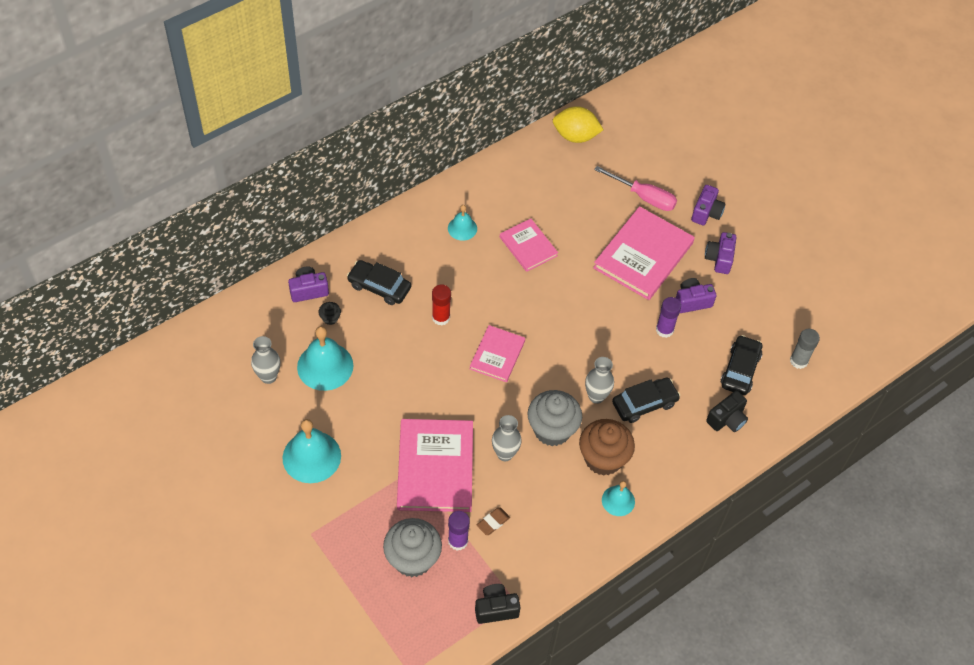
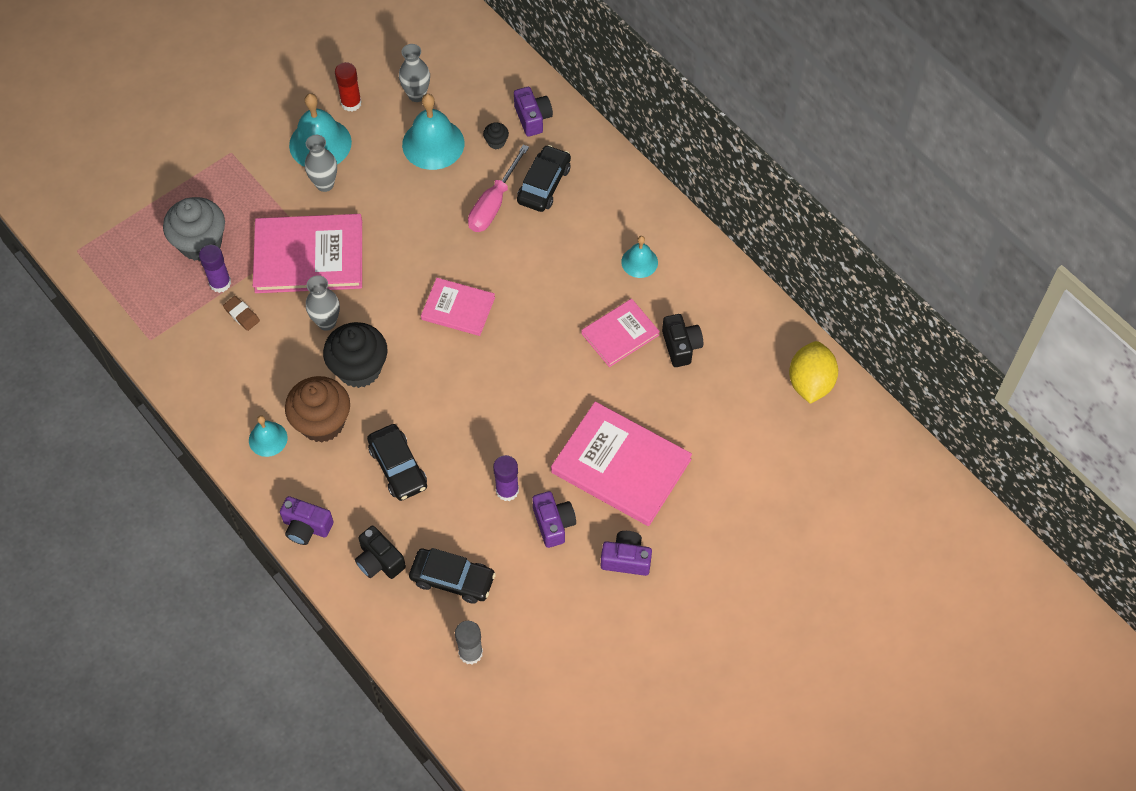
camera: 90 degrees right, 5 degrees up
red glue stick [432,284,451,326] -> red glue stick moved to [335,62,362,112]
black camera [475,584,521,624] -> black camera moved to [662,314,703,367]
grey cupcake [528,390,582,446] -> black cupcake [323,322,388,388]
grey vase [585,357,614,404] -> grey vase moved to [305,135,337,192]
pink screwdriver [594,166,677,211] -> pink screwdriver moved to [468,144,529,232]
purple camera [691,185,726,225] -> purple camera moved to [280,496,334,545]

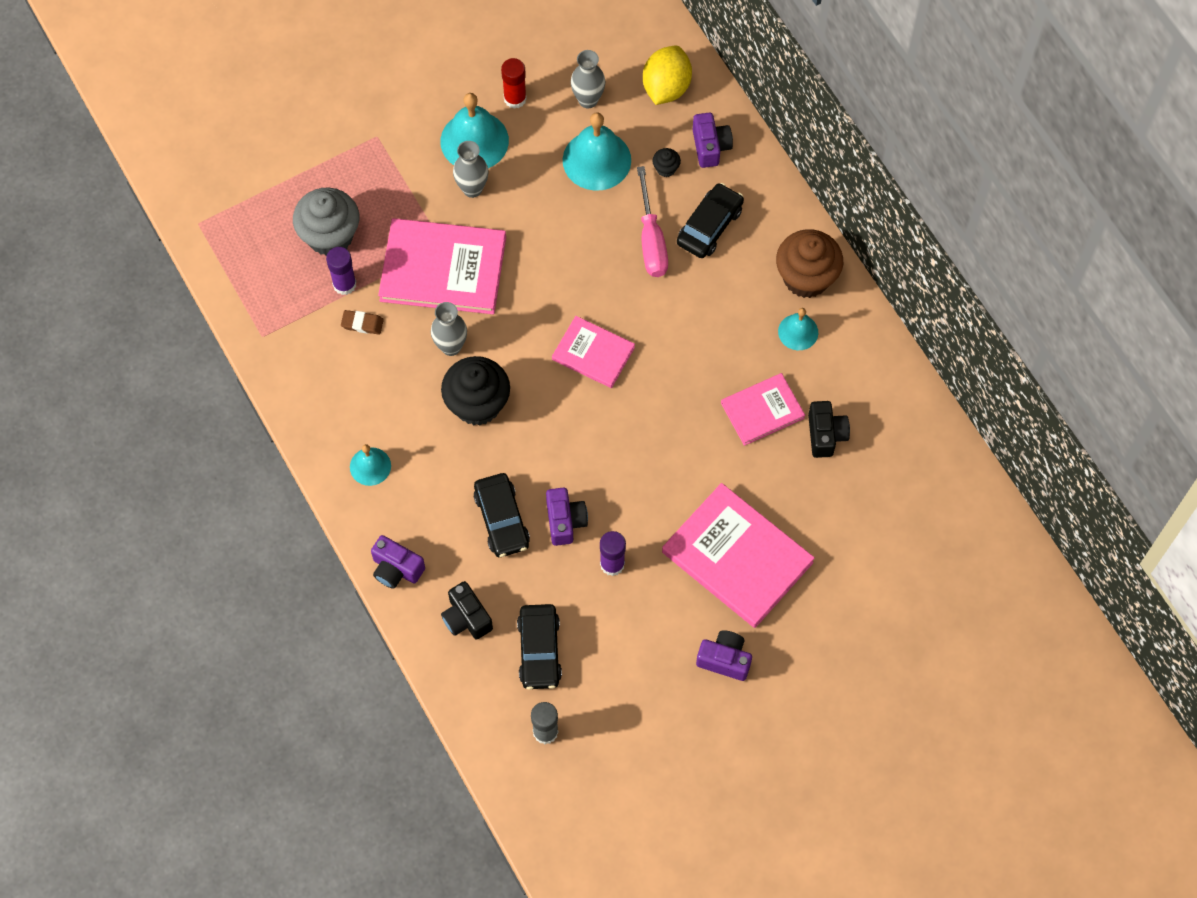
camera: 10 degrees right, 5 degrees up
brown eraser [223,296,260,331] -> brown eraser turned 45 degrees counterclockwise [341,310,384,335]
brown cupcake [285,376,350,443] -> brown cupcake moved to [776,229,843,298]
black car [409,548,496,604] -> black car turned 60 degrees clockwise [517,604,562,690]
pink screwdriver [468,144,529,232] -> pink screwdriver turned 45 degrees counterclockwise [637,166,668,277]
purple camera [532,491,576,548] -> purple camera moved to [546,488,588,546]
yellow lemon [789,341,838,404] -> yellow lemon moved to [643,46,692,105]

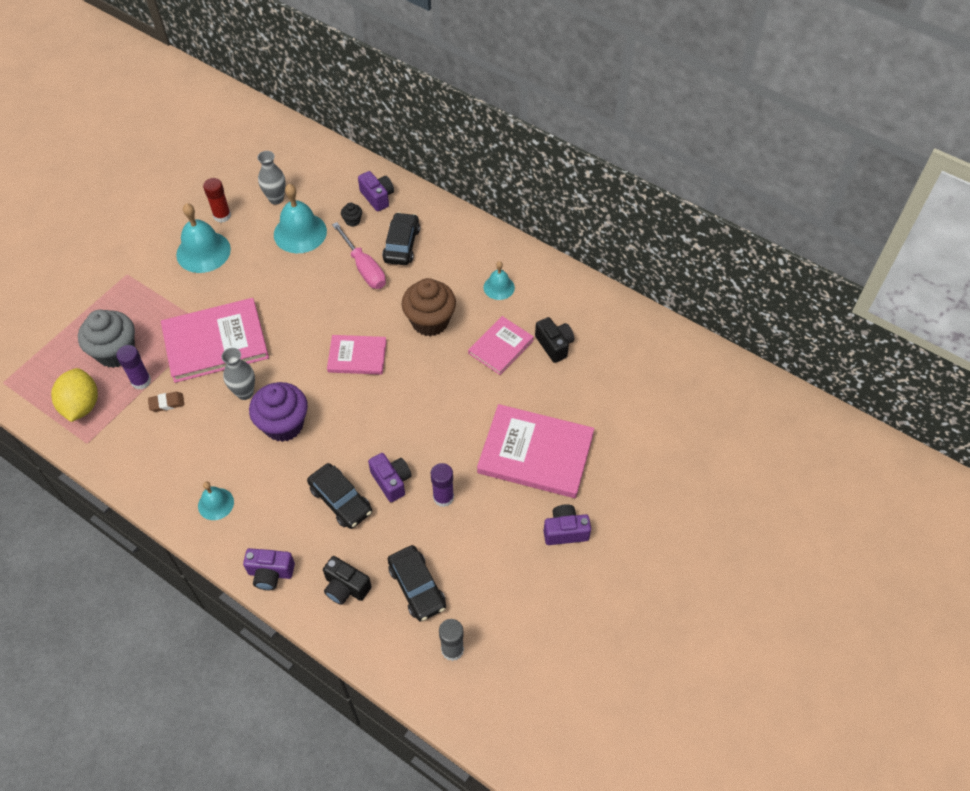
camera: 25 degrees left, 10 degrees down
black cupcake [441,356,510,426] -> purple cupcake [249,382,308,442]
grey vase [453,141,488,198] -> none
yellow lemon [643,46,692,105] -> yellow lemon moved to [51,368,98,422]
brown cupcake [776,229,843,298] -> brown cupcake moved to [402,278,456,336]

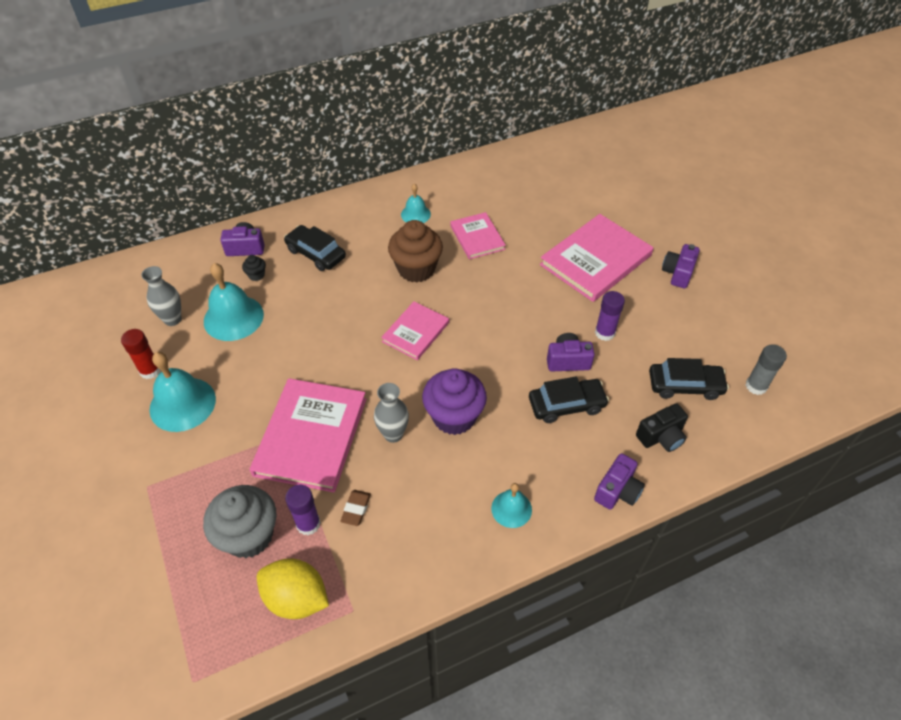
camera: 60 degrees left, 5 degrees down
pink screwdriver [332,222,386,289] -> none
black camera [535,317,574,363] -> none

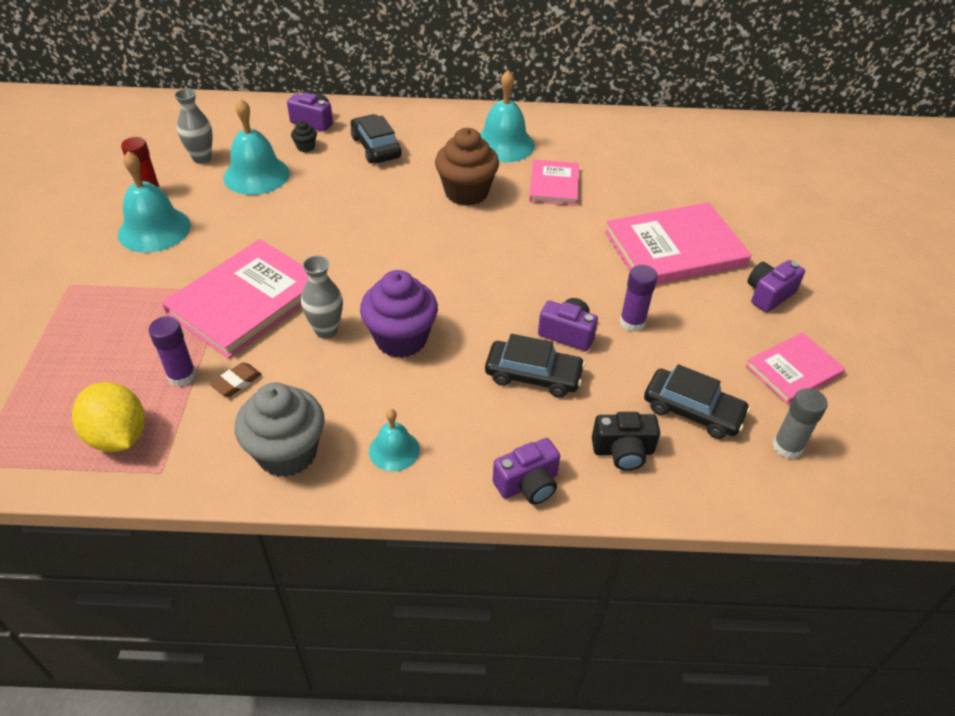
camera: 25 degrees right, 5 degrees down
grey cupcake [203,485,277,558] -> grey cupcake moved to [235,382,325,477]
pink book [381,301,449,360] -> pink book moved to [746,332,845,404]
turquoise bell [401,183,431,223] -> turquoise bell [480,70,535,162], size x1.76

